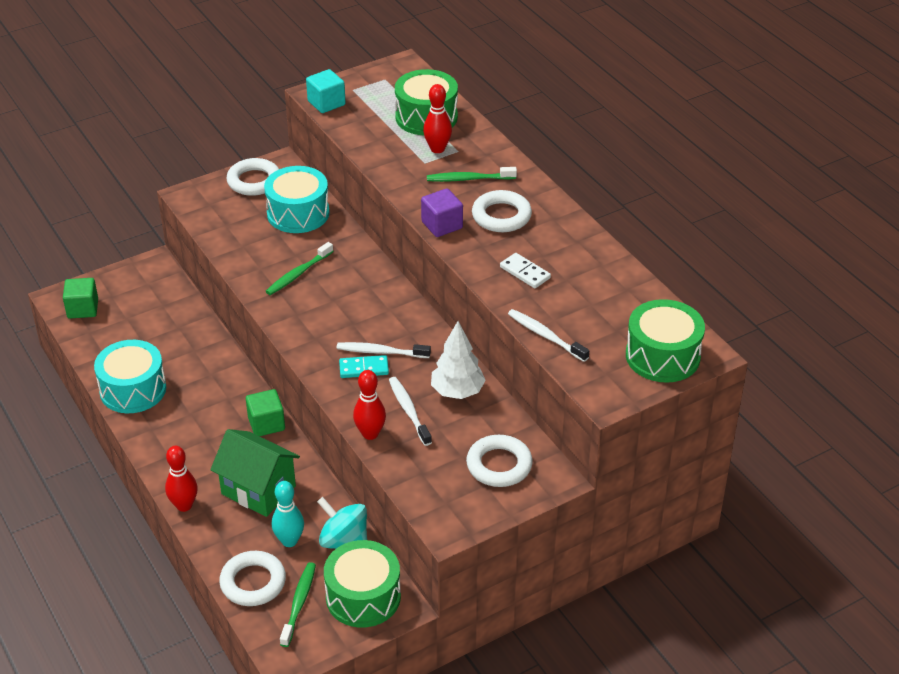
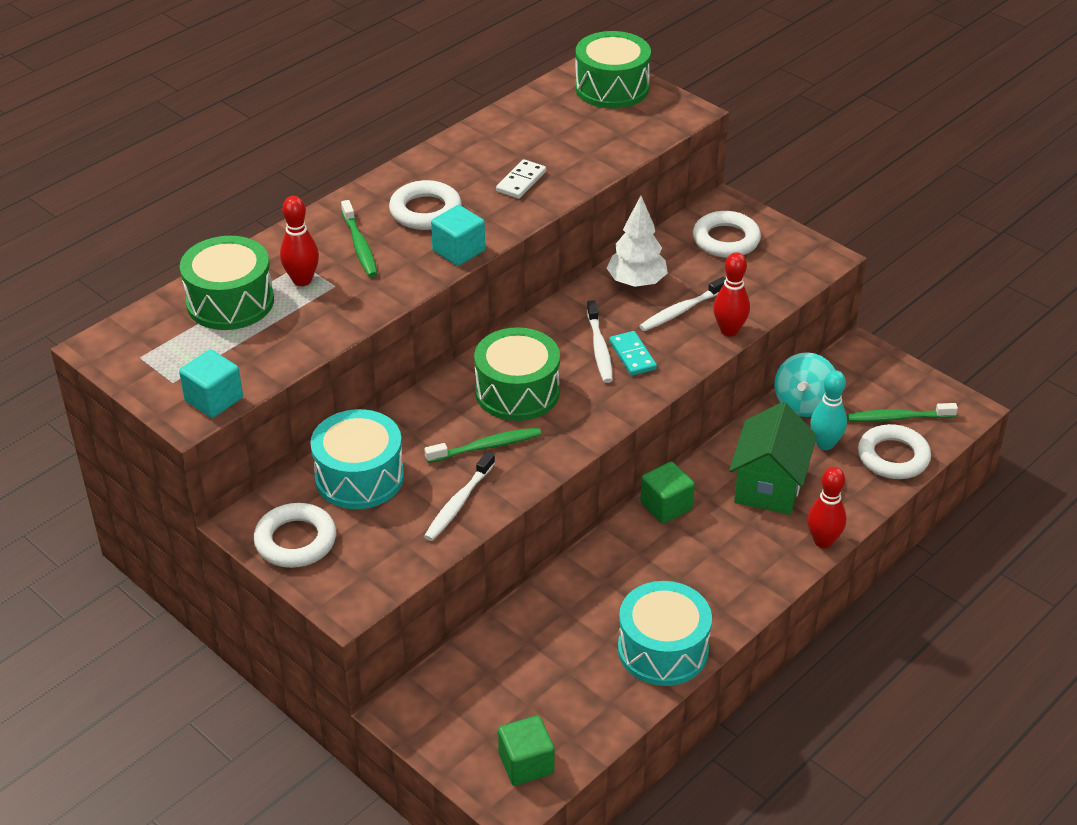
camera: 105 degrees left, 0 degrees up
green toothbrush [265,242,333,295] -> green toothbrush turned 45 degrees counterclockwise [424,427,541,463]
green drum [324,540,401,628] -> green drum moved to [474,327,560,421]
purple cube [421,188,463,237] -> turquoise cube [431,205,485,266]
white toothbrush [508,309,589,362] -> white toothbrush moved to [424,451,495,541]

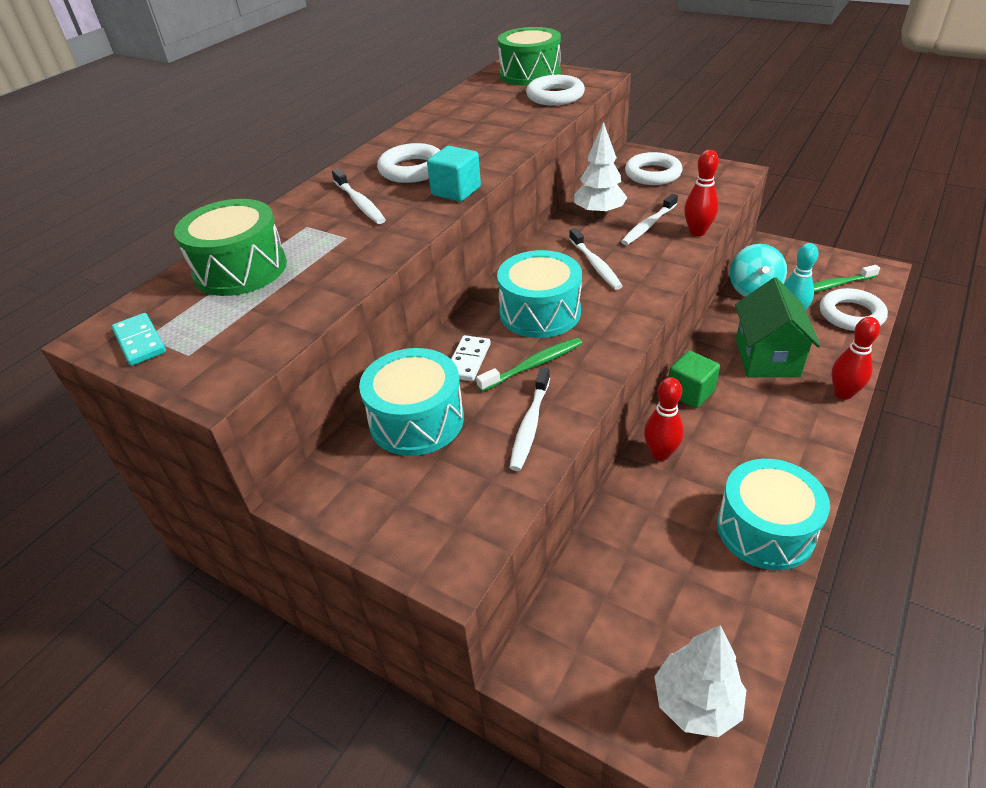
camera: 10 degrees left, 0 degrees up
turquoise cube [179,350,243,418] -> none
white ring [254,503,336,568] -> white ring moved to [526,75,585,106]
red bowling pin [280,196,319,286] -> red bowling pin moved to [644,377,684,461]
green toothbrush [341,200,378,277] -> white toothbrush [332,168,386,224]
green drum [474,327,560,421] -> turquoise drum [497,250,582,338]
white domino [496,159,546,199] -> white domino moved to [451,335,491,381]
green cube [498,715,555,786] -> white tree [654,625,746,737]
turquoise domino [609,331,657,376] -> turquoise domino moved to [112,313,166,366]

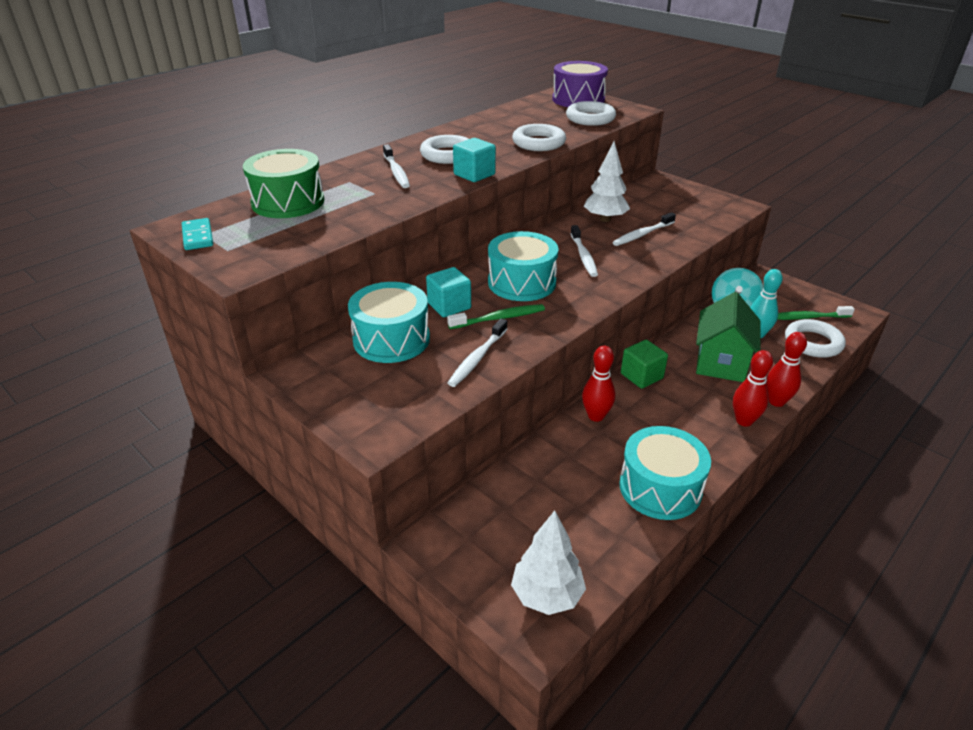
camera: 10 degrees right, 5 degrees down
white domino [451,335,491,381] -> turquoise cube [426,267,471,317]
green drum [498,27,561,86] -> purple drum [552,61,608,107]
white ring [625,152,682,185] -> white ring moved to [512,124,566,151]
red bowling pin [684,150,719,236] -> red bowling pin moved to [733,350,773,427]

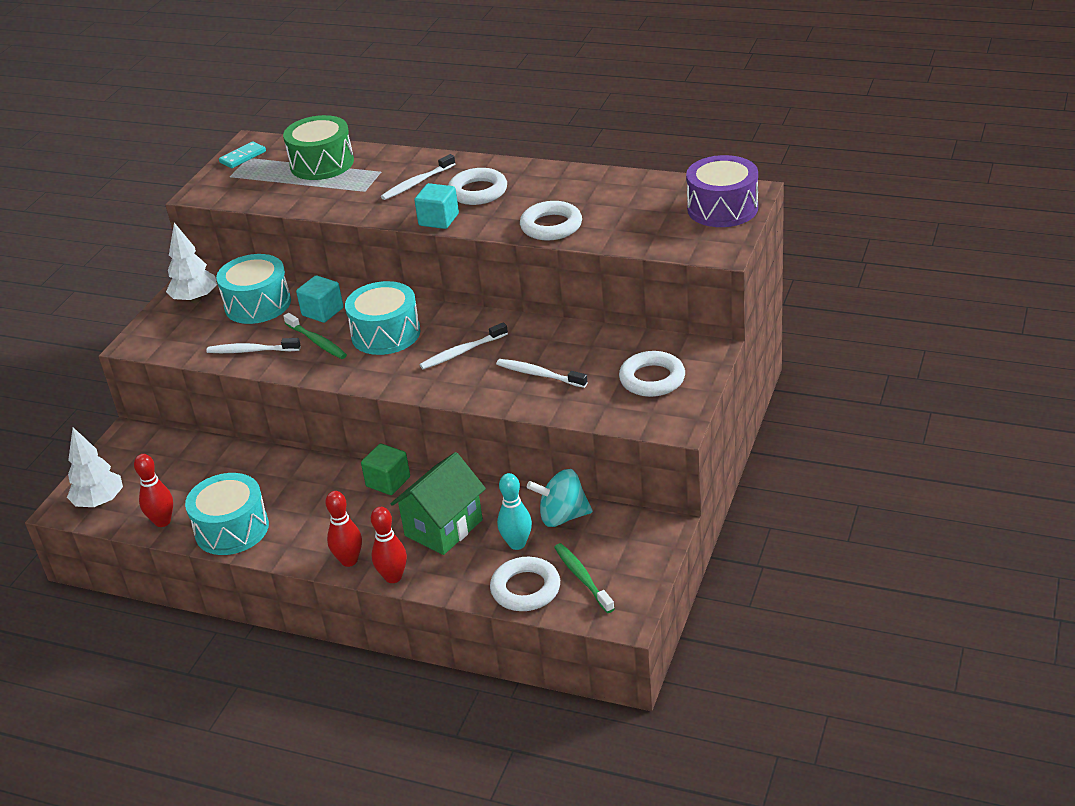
camera: 70 degrees right, 0 degrees up
white ring [566,101,616,126] -> white ring moved to [619,351,685,397]
red bowling pin [582,346,615,422] -> red bowling pin moved to [134,454,173,527]
white tree [584,142,630,222] -> white tree moved to [166,223,217,303]
green house [696,292,760,382] -> green house turned 45 degrees counterclockwise [391,452,486,555]

